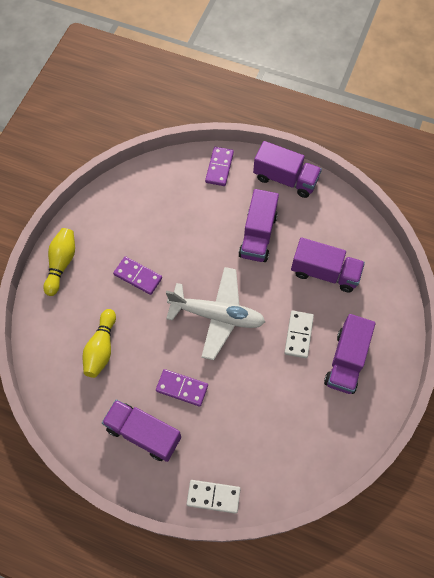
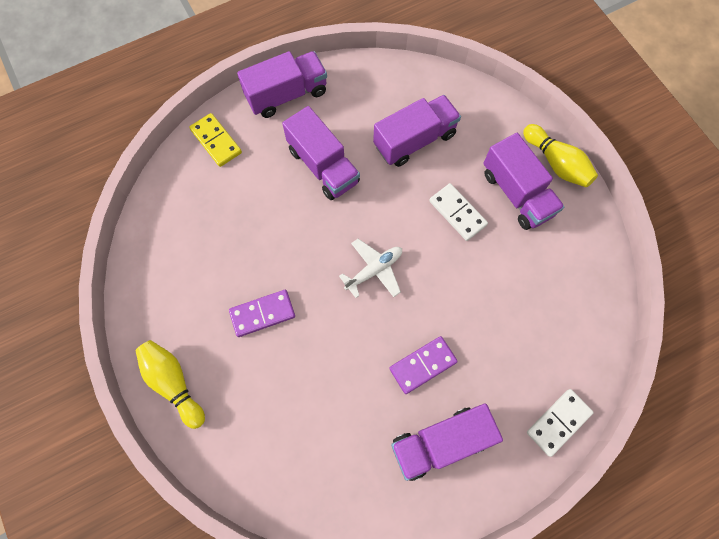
camera: 50 degrees left, 5 degrees up
yellow bowling pin [82,309,116,378] -> yellow bowling pin moved to [523,124,598,187]
white plane [166,267,265,360] -> white plane [339,239,402,298], size x0.56
purple domino [205,147,234,186] -> yellow domino [189,113,242,167]

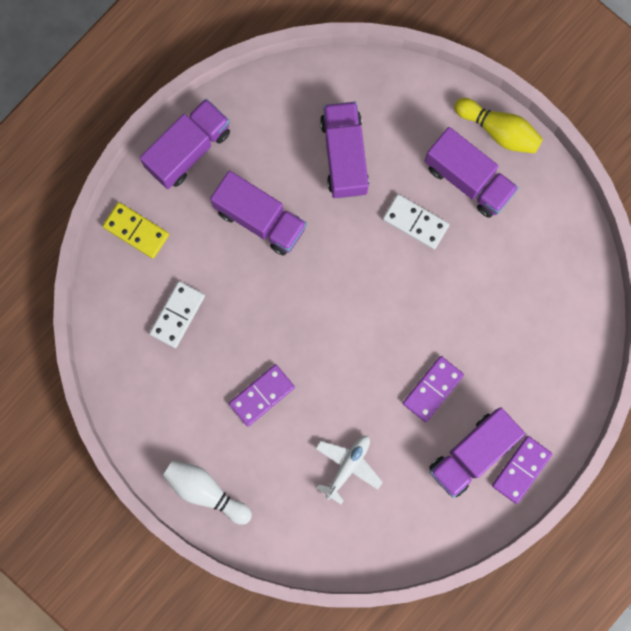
camera: 20 degrees left, 10 degrees up
yellow bowling pin [135,340,205,429] -> white bowling pin [163,460,252,525]
white plane [339,239,402,298] -> white plane moved to [315,436,383,504]
purple truck [373,95,461,167] -> purple truck turned 45 degrees counterclockwise [320,102,369,198]
white domino [527,389,594,457] -> white domino moved to [149,281,205,348]
none -> purple domino [492,436,552,504]

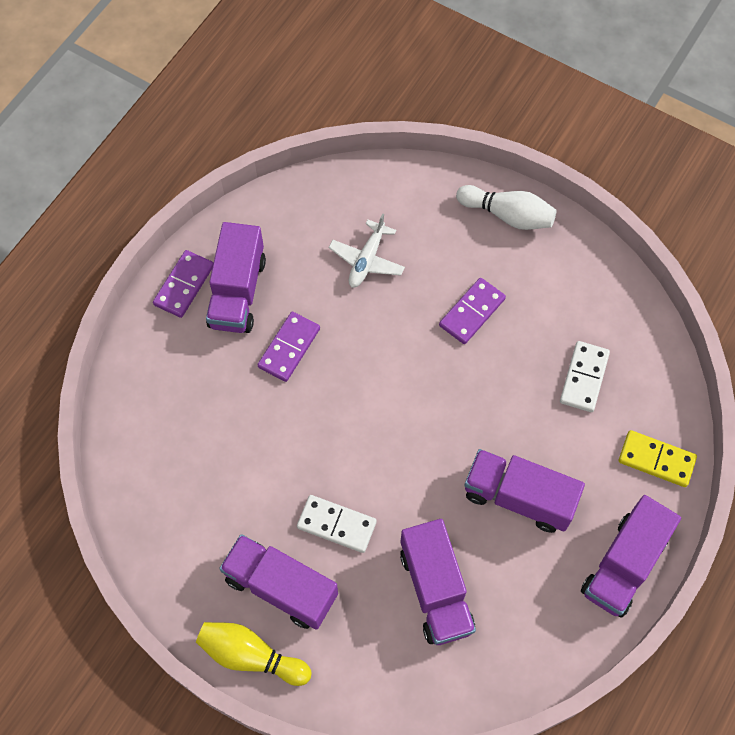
camera: 170 degrees right, 15 degrees down
purple truck [429,407,525,498] -> purple truck turned 150 degrees clockwise [206,222,266,333]

